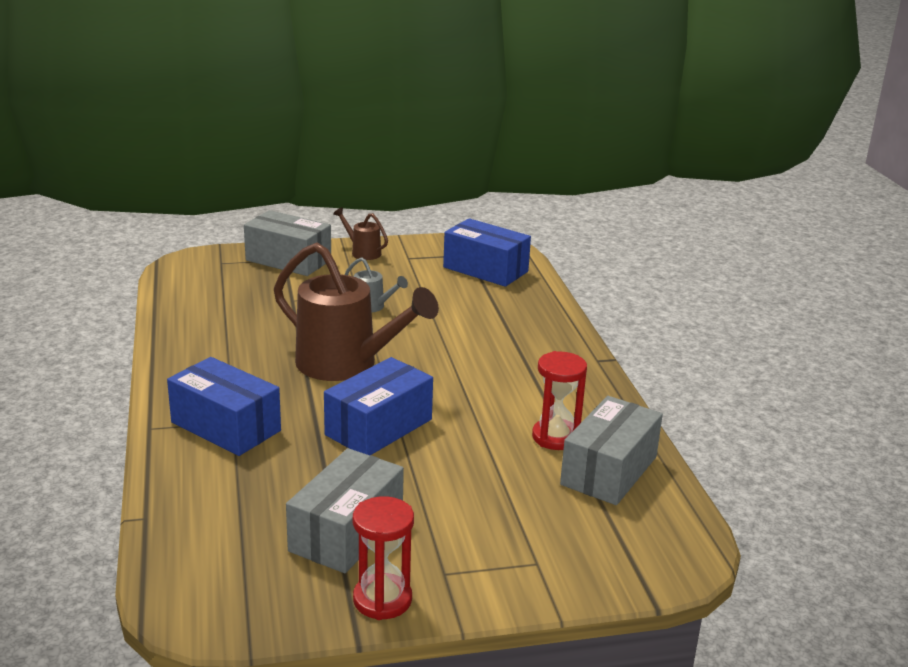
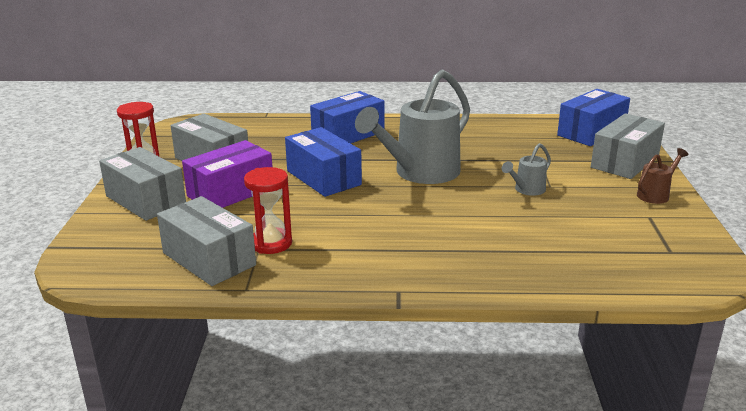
camera: 105 degrees right, 0 degrees up
brown watering can [274,243,439,381] -> grey watering can [355,69,470,184]
blue box [443,218,531,287] -> blue box moved to [557,89,630,146]
none -> grey box [99,147,186,221]
none -> purple box [182,140,272,208]

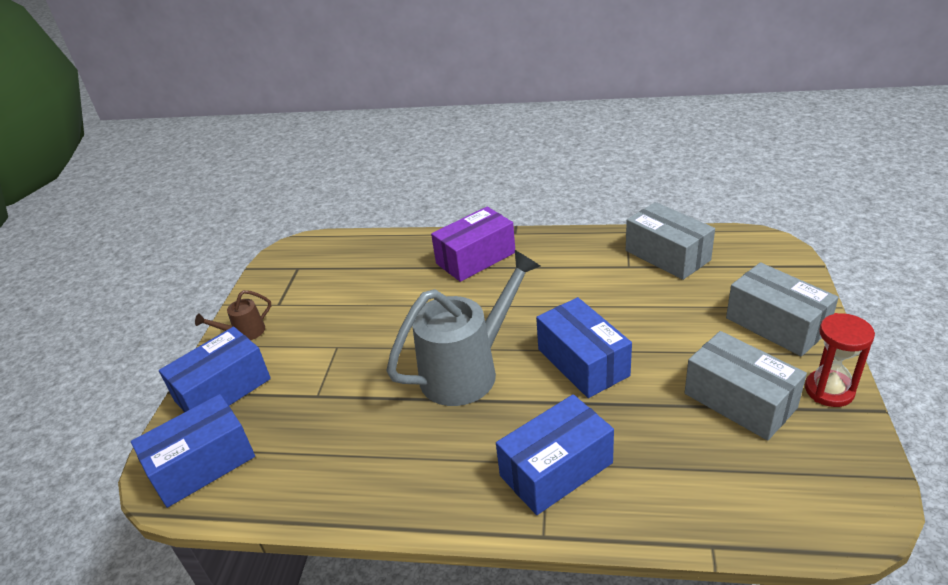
camera: 170 degrees left, 10 degrees up
purple box [182,140,272,208] -> purple box moved to [431,207,515,282]
red hourglass [244,167,292,254] -> none
grey watering can [502,143,551,196] -> none
grey box [591,113,665,179] -> blue box [159,327,271,412]

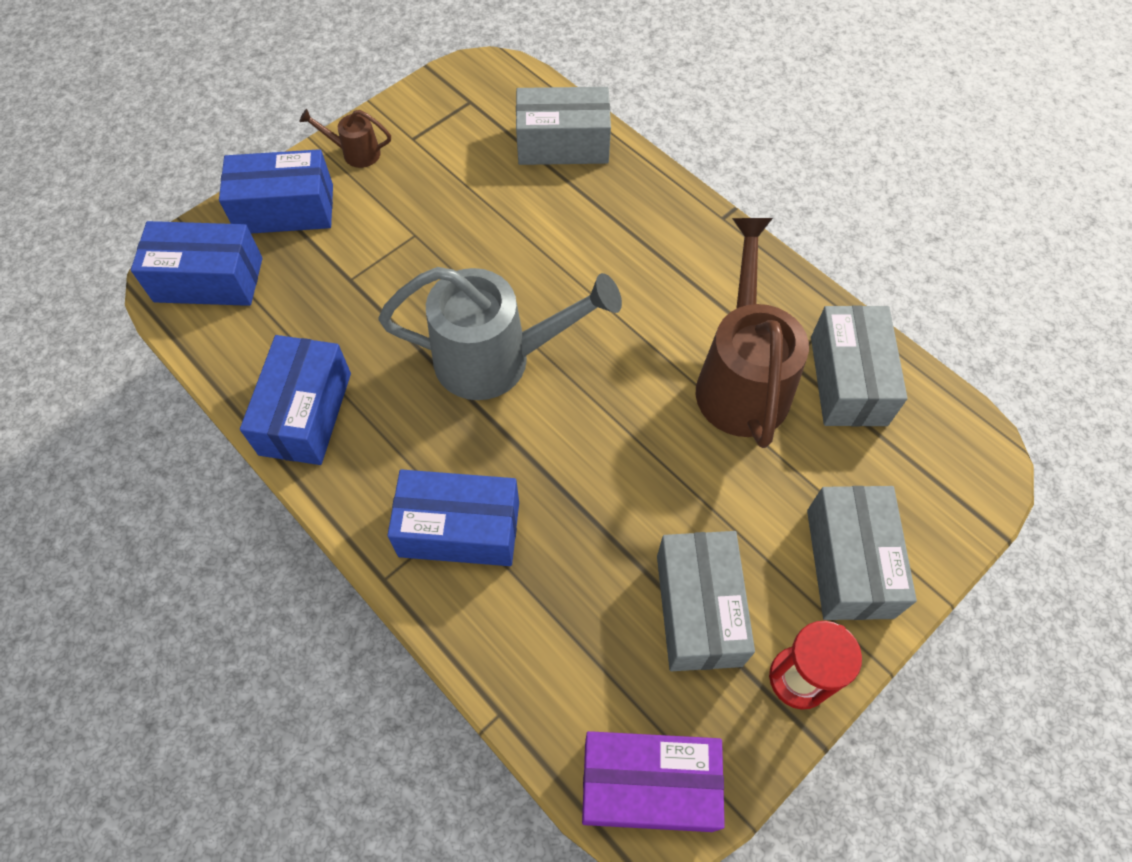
camera: 35 degrees right, 25 degrees up
purple box [431,207,515,282] -> purple box moved to [582,731,725,832]
blue box [536,297,632,398] -> blue box moved to [240,335,351,465]
none -> grey box [516,87,611,165]
none -> brown watering can [696,218,809,448]

